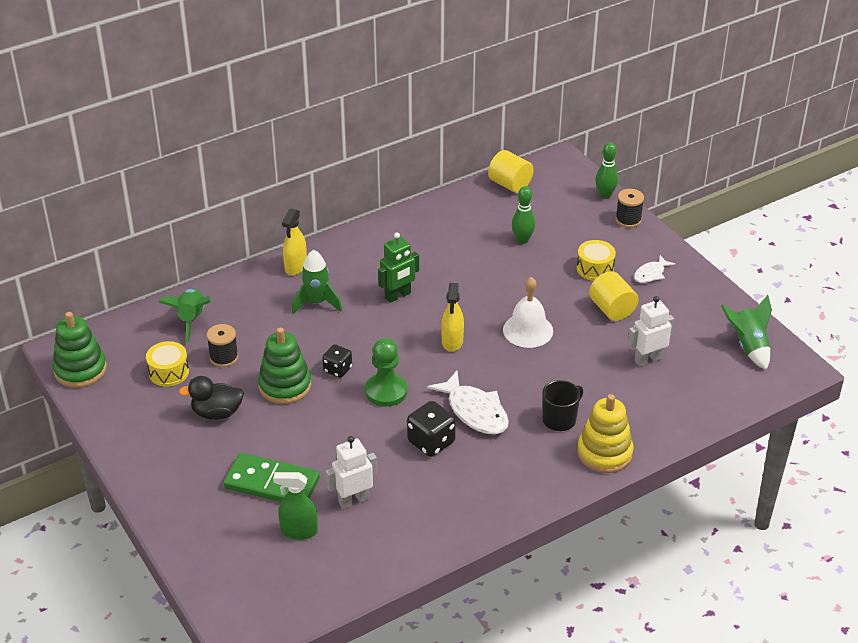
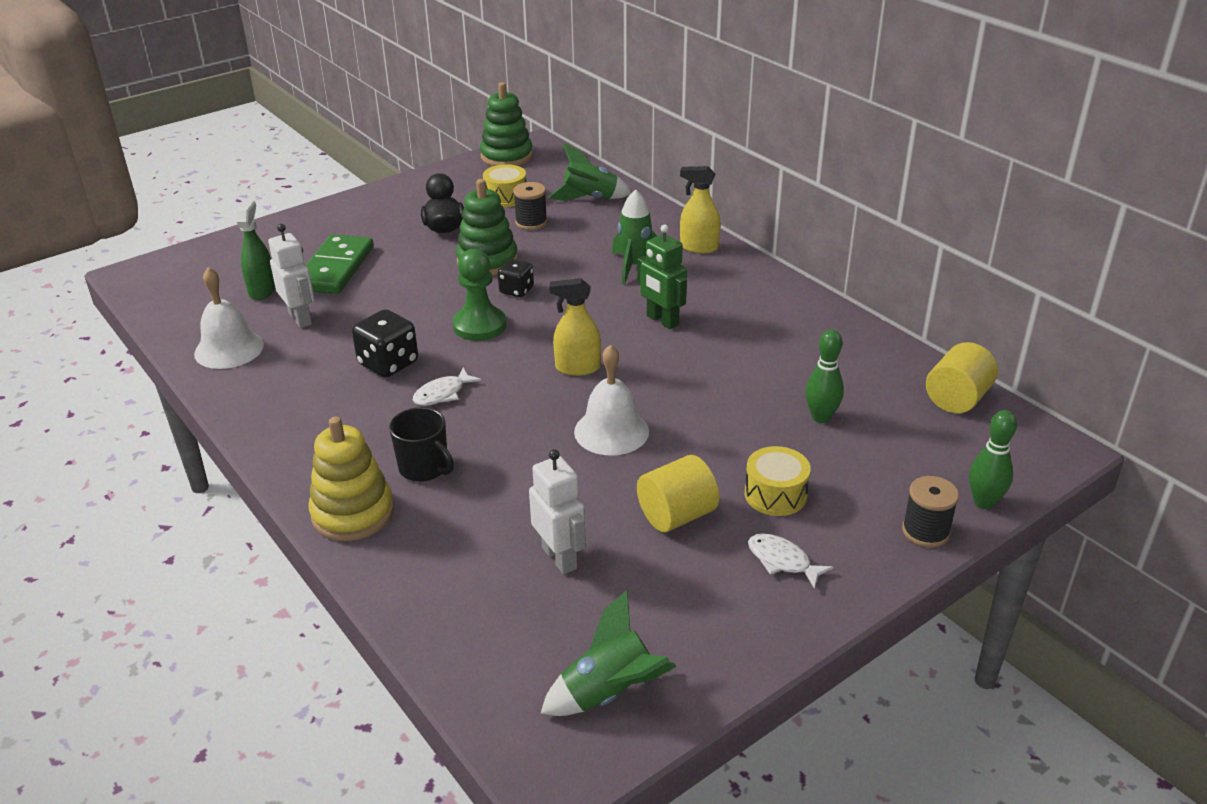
camera: 85 degrees right, 5 degrees down
white fish [427,371,509,434] -> white fish [413,367,482,406], size x0.56
none -> white bell [194,267,264,369]

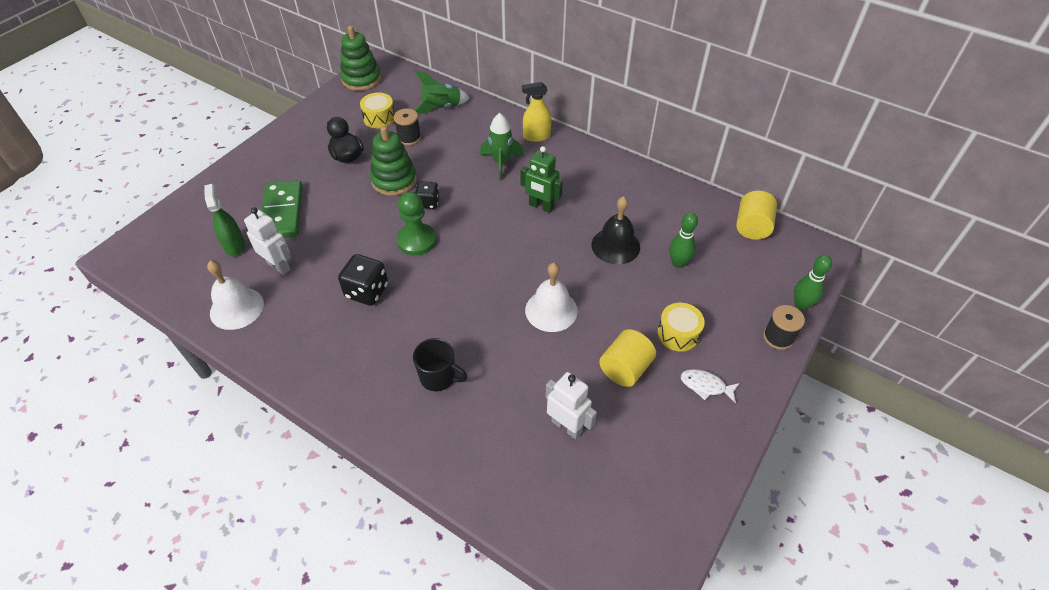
camera: 20 degrees left, 15 degrees up
yellow stacking toy [309,417,394,541] -> none
white fish [413,367,482,406] -> none
green rocket [541,590,677,716] -> none
yellow spray bottle [550,278,601,376] -> none
none -> black bell [591,196,640,265]

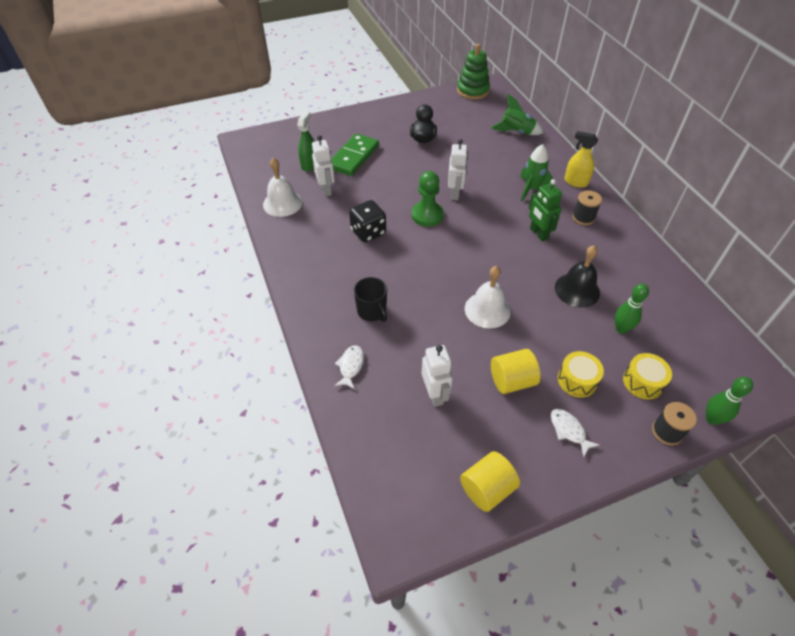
camera: 35 degrees right, 0 degrees up
yellow drum [360,92,395,128] -> yellow drum moved to [623,353,672,399]
green stacking toy [370,126,417,196] -> none
black spool [394,109,421,146] -> black spool moved to [572,190,602,225]
black dice [415,181,439,209] -> white robot [448,139,468,200]
yellow cylinder [736,191,777,240] -> yellow cylinder moved to [460,451,520,512]
none -> white fish [334,345,364,389]

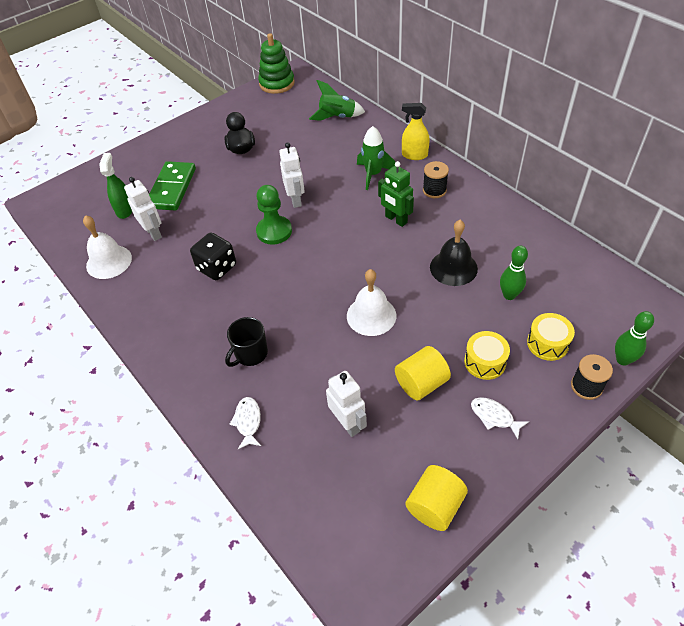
camera: 15 degrees left, 0 degrees up
black mug [354,277,387,322] -> black mug turned 90 degrees clockwise [225,317,268,367]

